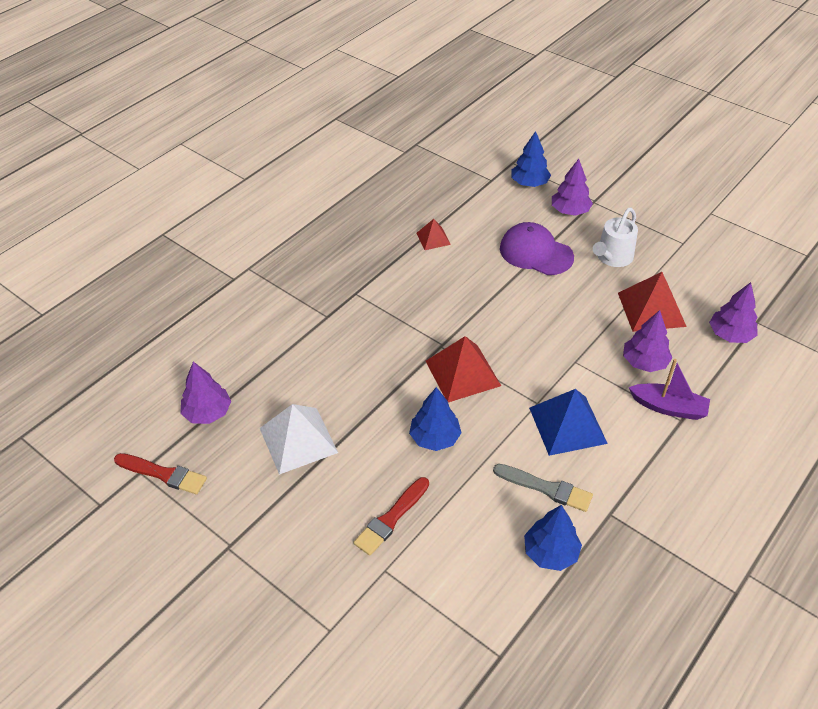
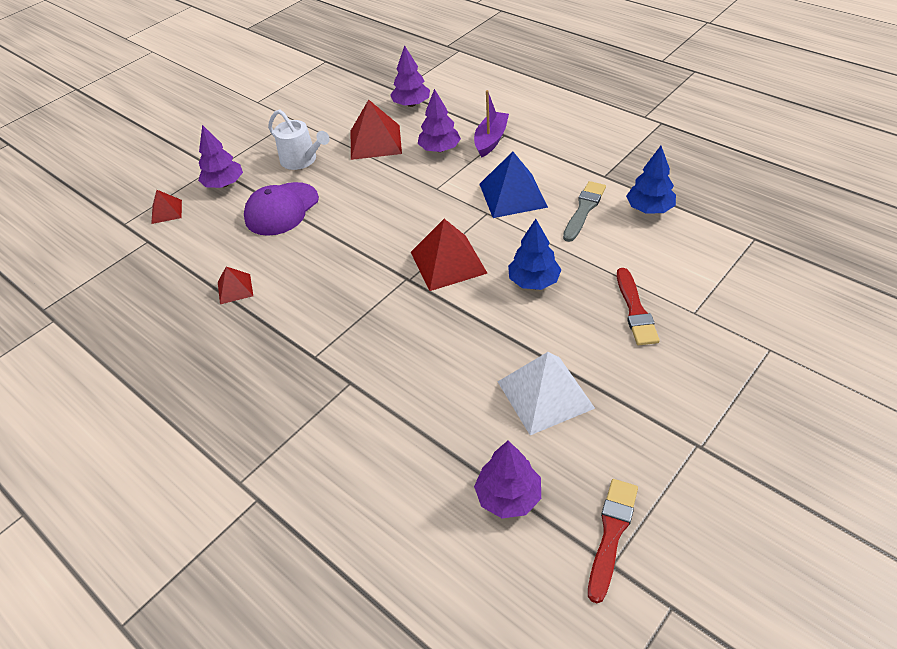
camera: 85 degrees left, 0 degrees up
red brush [353,477,429,556] -> red brush turned 45 degrees clockwise [617,268,660,345]
blue tree [511,131,551,187] -> red pyramid [151,190,182,224]

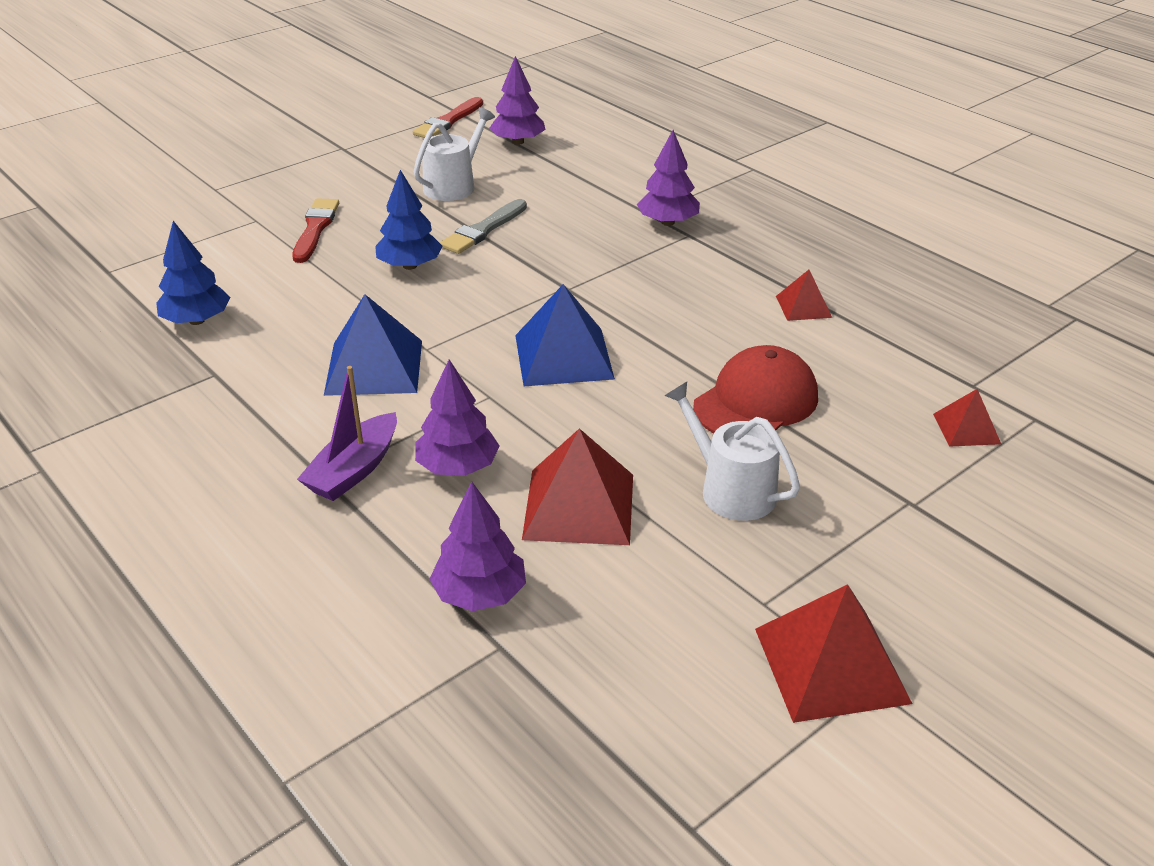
camera: 175 degrees left, 10 degrees down
purple tree [198,125,243,188] -> purple tree moved to [637,130,700,226]
purple cap [244,182,319,236] -> red cap [693,345,818,433]
red pyramid [411,219,488,291] -> red pyramid moved to [755,584,912,723]
white pyramid [498,352,595,435] -> white watering can [414,107,495,201]
grey brush [563,181,606,242] -> grey brush moved to [440,199,527,254]
none -> blue pyramid [515,284,615,386]

